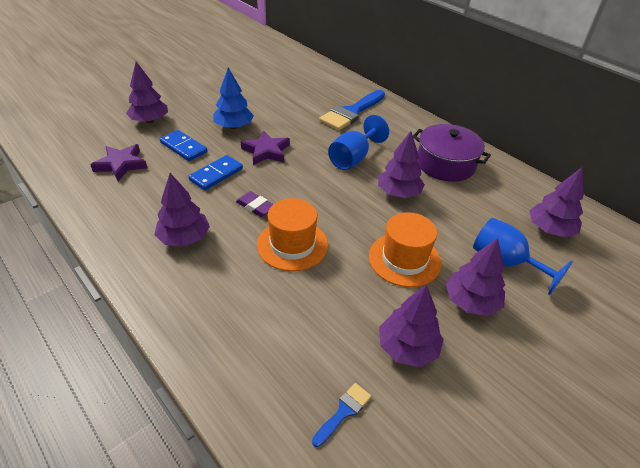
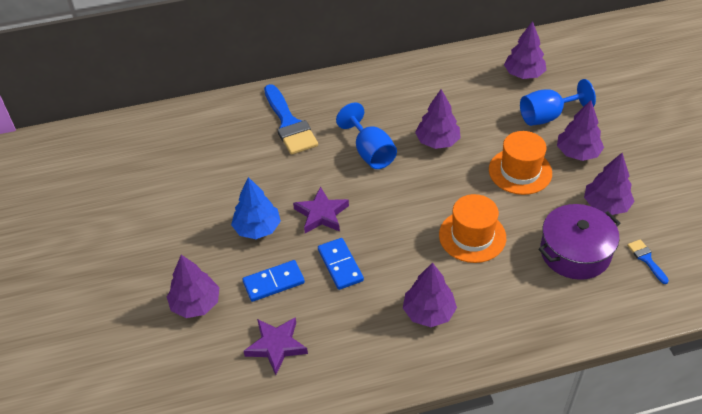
camera: 60 degrees left, 5 degrees up
purple eraser [236,191,273,217] -> none
purple pot [413,124,491,182] -> purple pot moved to [539,204,620,280]

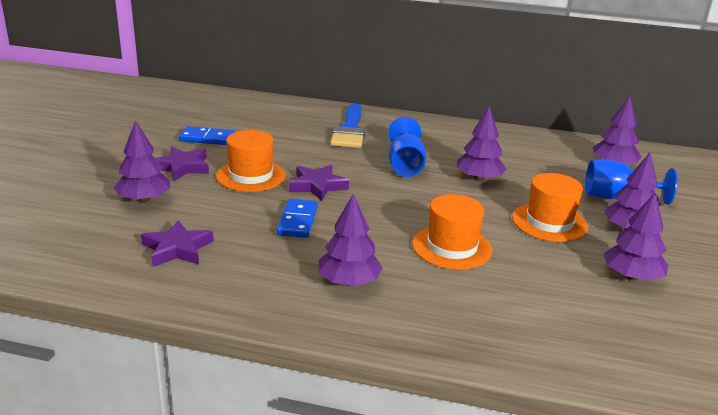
camera: 25 degrees right, 20 degrees down
blue tree [231,177,281,239] -> orange hat [216,130,286,192]
blue domino [242,260,305,302] -> blue domino moved to [179,126,235,145]
purple pot [539,204,620,280] -> none
blue brush [627,239,669,284] -> none
none -> purple star [155,147,209,181]

